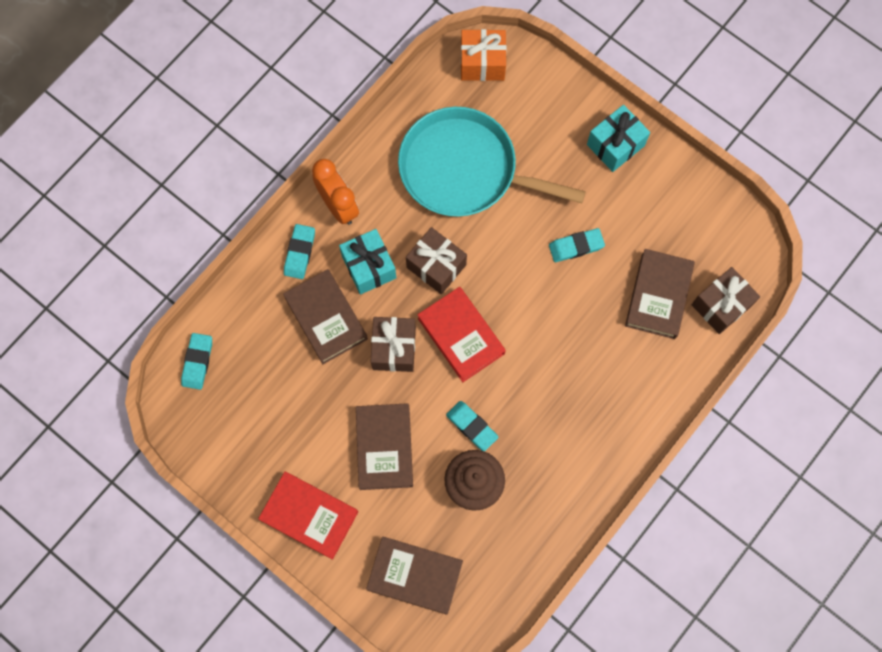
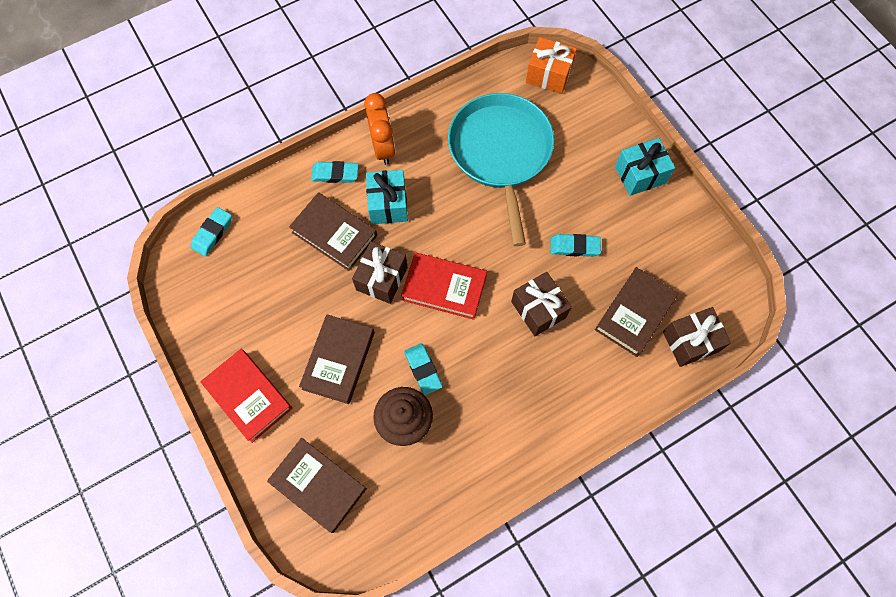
camera: 20 degrees right, 5 degrees down
brown book [283,269,368,364] -> brown book turned 45 degrees counterclockwise [289,192,377,271]
turquoise eraser [284,224,315,279] -> turquoise eraser turned 60 degrees clockwise [311,161,359,183]
turquoise pan [398,107,586,217] -> turquoise pan turned 45 degrees clockwise [448,93,554,246]
brown gift [406,227,467,294] -> brown gift moved to [511,272,572,336]
red book [417,287,506,382] -> red book turned 60 degrees counterclockwise [401,252,487,320]

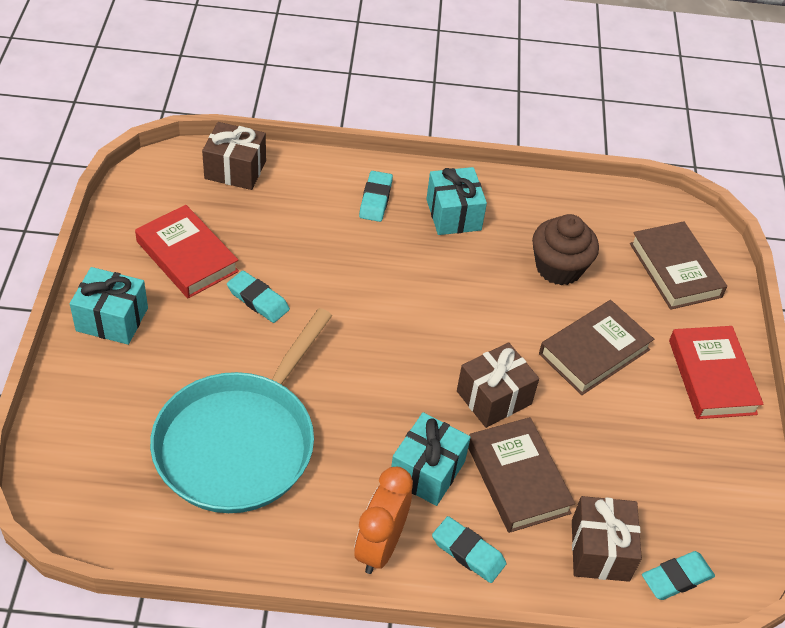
camera: 150 degrees left, 20 degrees down
red book [401,252,487,320] -> red book moved to [135,205,239,298]
turquoise eraser [404,343,443,395] -> turquoise eraser moved to [359,171,393,222]
brown gift [511,272,572,336] -> brown gift moved to [572,496,642,582]
orange gift [526,37,577,94] -> none
brown book [595,267,678,357] -> none
none -> turquoise gift [426,167,487,235]

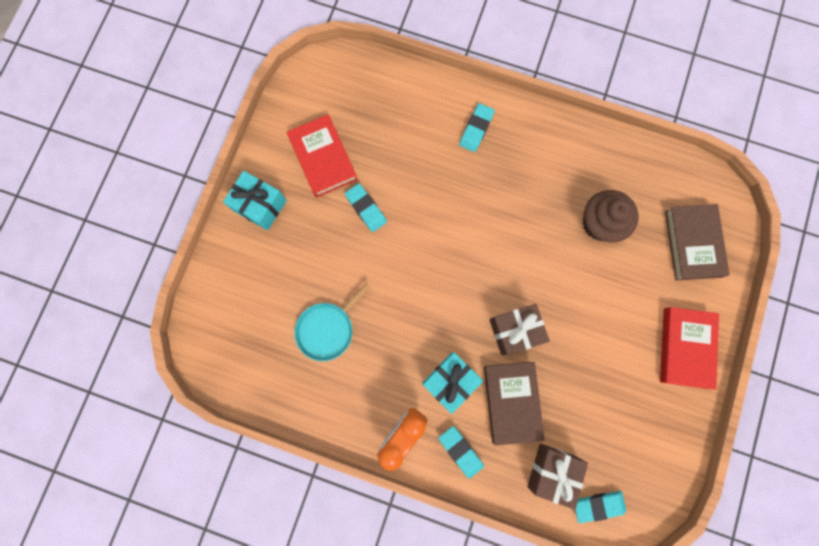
camera: 20 degrees right, 30 degrees up
turquoise pan [150,308,332,513] -> turquoise pan [294,283,370,361], size x0.52
brown gift [202,122,266,190] -> none
turquoise gift [426,167,487,235] -> none
brown book [539,300,654,395] -> none

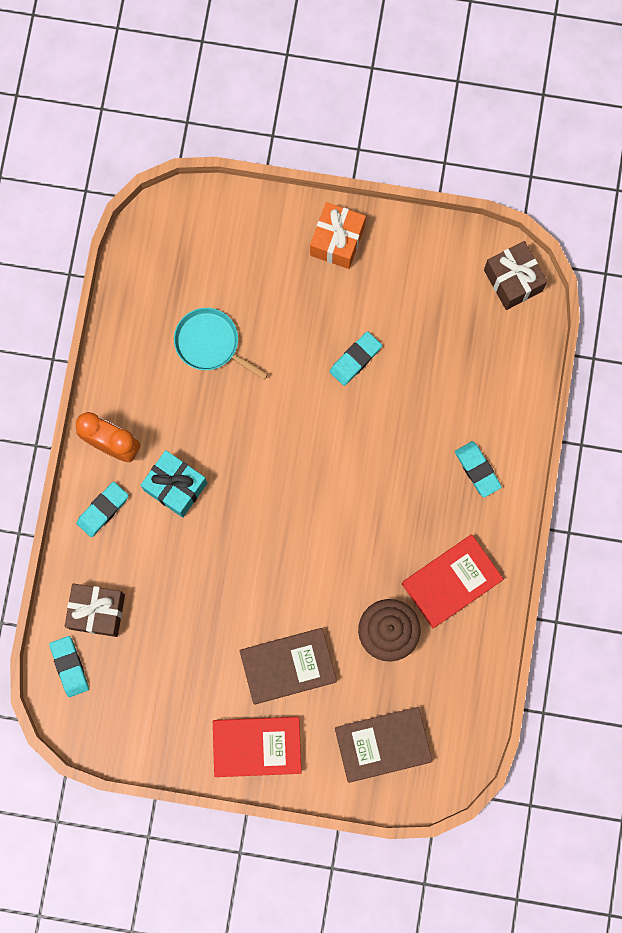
camera: 80 degrees right, 0 degrees up
turquoise gift [223,171,287,231] -> orange gift [310,202,366,269]
red book [287,114,358,198] -> red book moved to [402,535,504,628]
turquoise eraser [459,103,495,152] -> turquoise eraser turned 45 degrees clockwise [455,441,502,497]
brown book [484,362,545,446] -> brown book moved to [240,628,337,705]
brown gift [489,304,550,355] -> brown gift moved to [484,241,547,310]

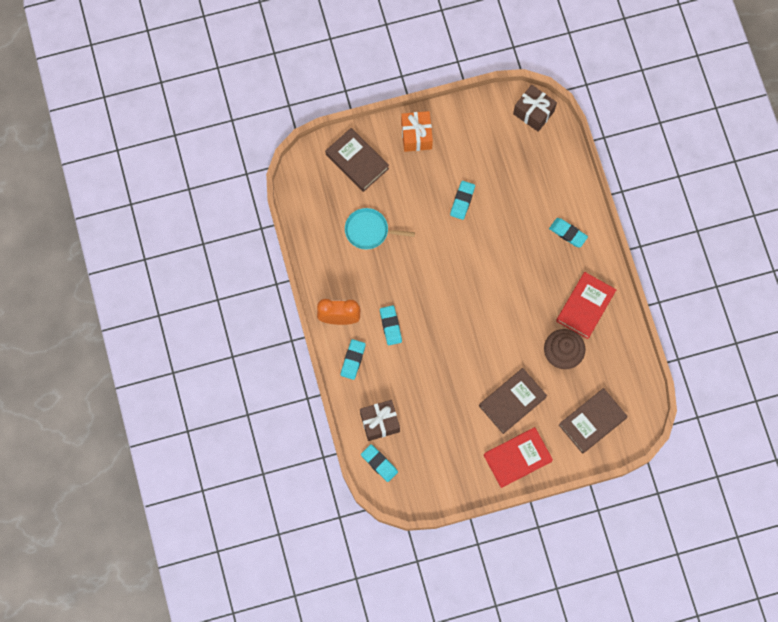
camera: 25 degrees left, 5 degrees down
turquoise gift [141,450,207,518] -> turquoise eraser [380,305,402,345]
none -> brown book [325,128,389,192]

